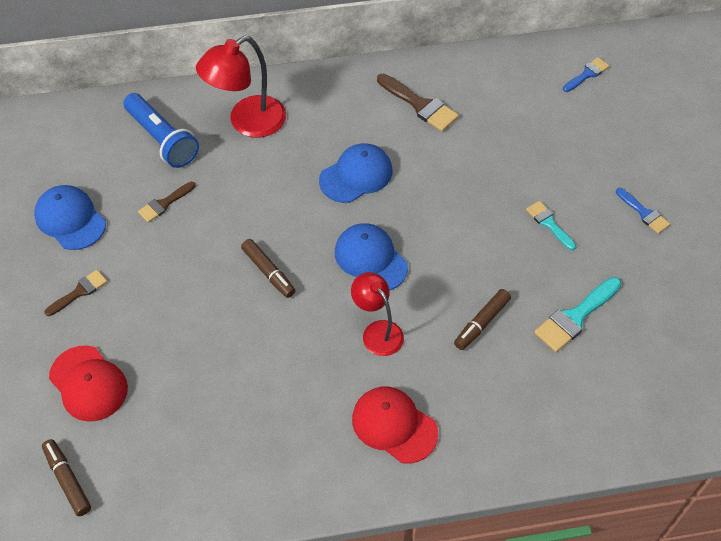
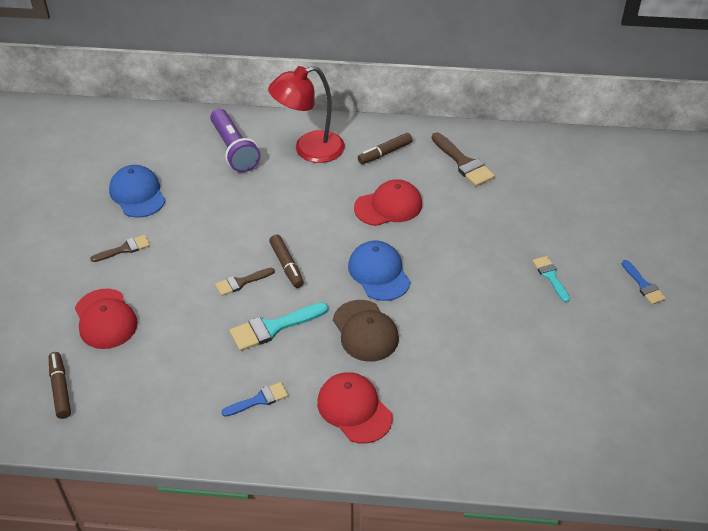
camera: 15 degrees right, 10 degrees down
blue flashlight [124,93,199,168] -> purple flashlight [210,109,261,172]
brown brush [138,182,195,223] -> brown brush moved to [215,268,275,296]
blue cap [319,143,392,203] -> red cap [354,179,422,226]
red lamp [351,272,404,356] -> brown cap [333,300,399,362]
brown marker [454,289,511,350] -> brown marker moved to [358,133,412,164]
turquoise brush [534,277,621,352] -> turquoise brush moved to [230,302,328,351]
blue brush [563,57,609,92] -> blue brush moved to [222,382,288,417]

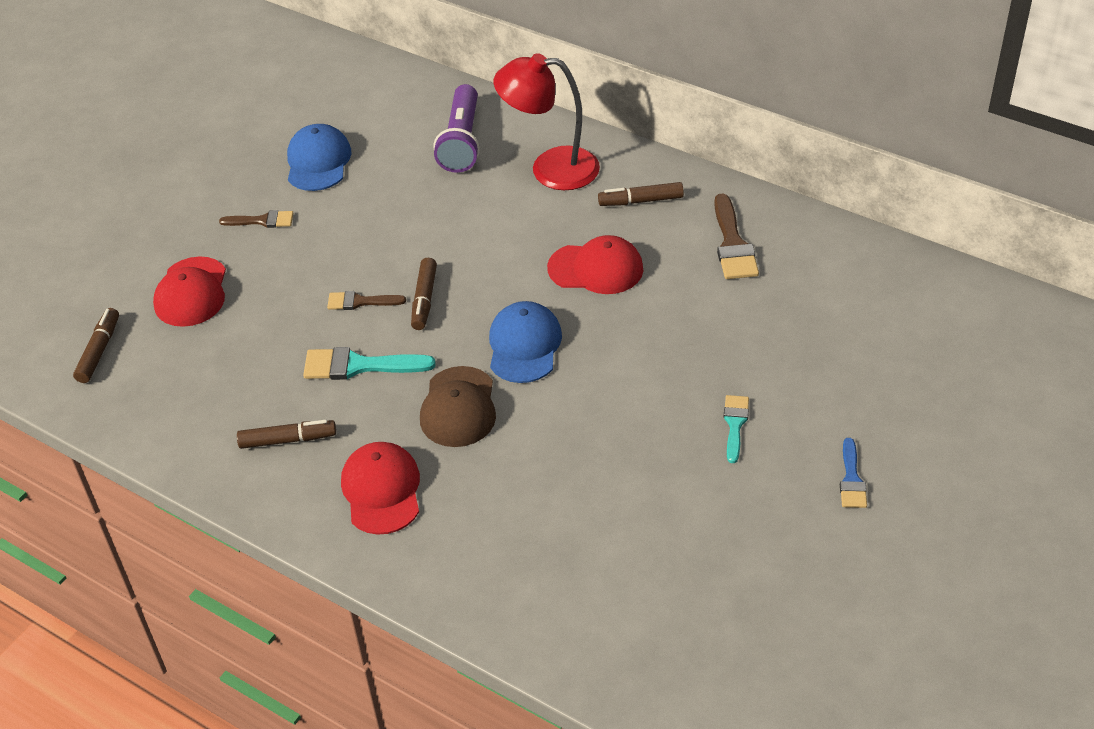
camera: 30 degrees right, 0 degrees up
blue brush [222,382,288,417] -> brown marker [237,420,336,449]

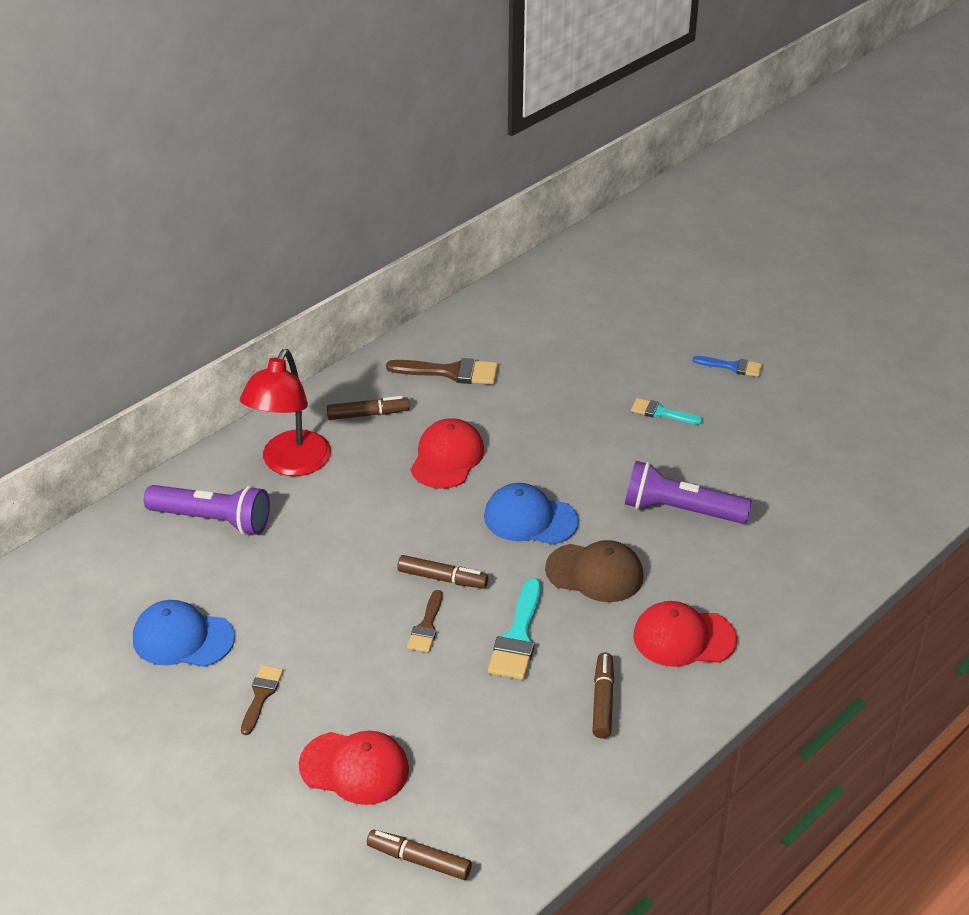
camera: 80 degrees left, 5 degrees down
brown marker [598,182,684,206] -> brown marker turned 105 degrees counterclockwise [327,396,410,420]
none -> purple flashlight [625,461,752,524]

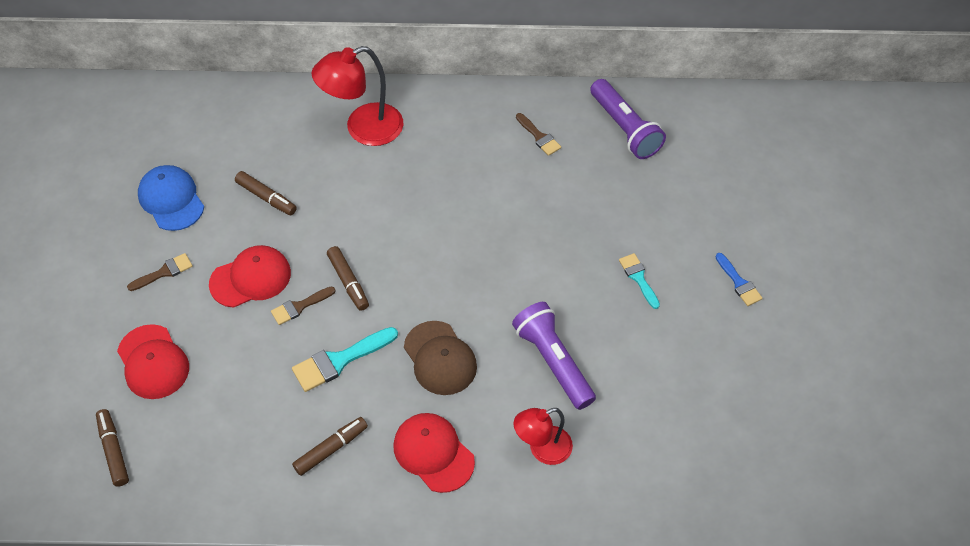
camera: 45 degrees right, 15 degrees up
purple flashlight [144,485,270,535] -> purple flashlight moved to [590,79,666,159]
brown marker [327,396,410,420] -> brown marker moved to [235,171,297,215]
brown brush [386,358,498,385] -> brown brush [516,113,561,156], size x0.62
red cap [411,418,484,489] -> red cap moved to [209,245,291,308]
blue cap [484,483,579,545] -> none
none -> red lamp [514,408,573,465]

